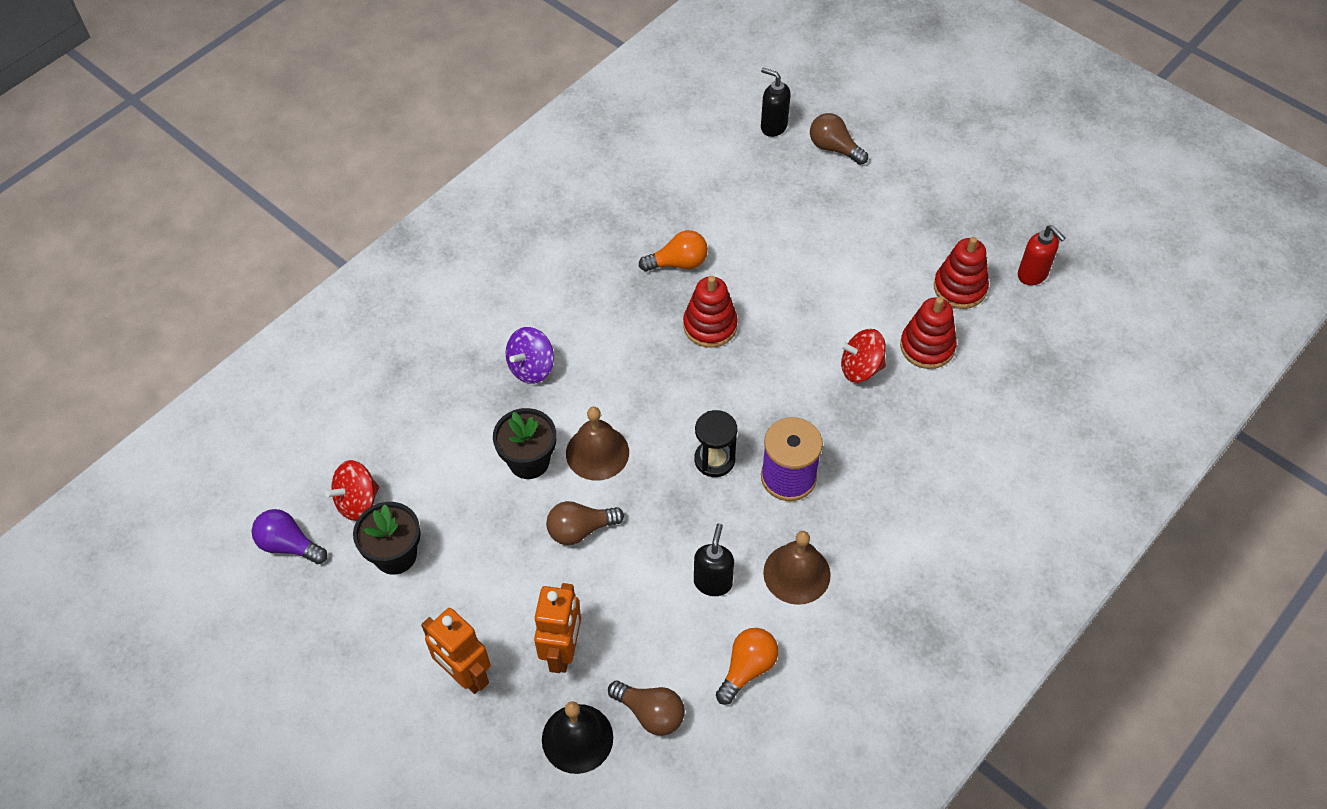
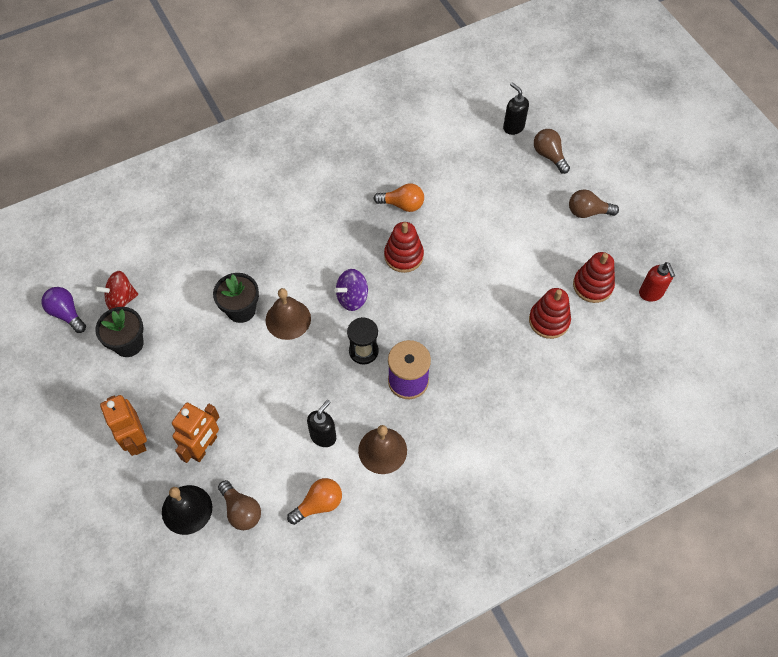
camera: 20 degrees right, 5 degrees up
purple spinning top [506,327,554,384] -> purple spinning top moved to [335,269,368,311]
brown light bulb [546,501,624,545] -> brown light bulb moved to [569,189,619,218]
red spinning top [840,329,886,383] -> none

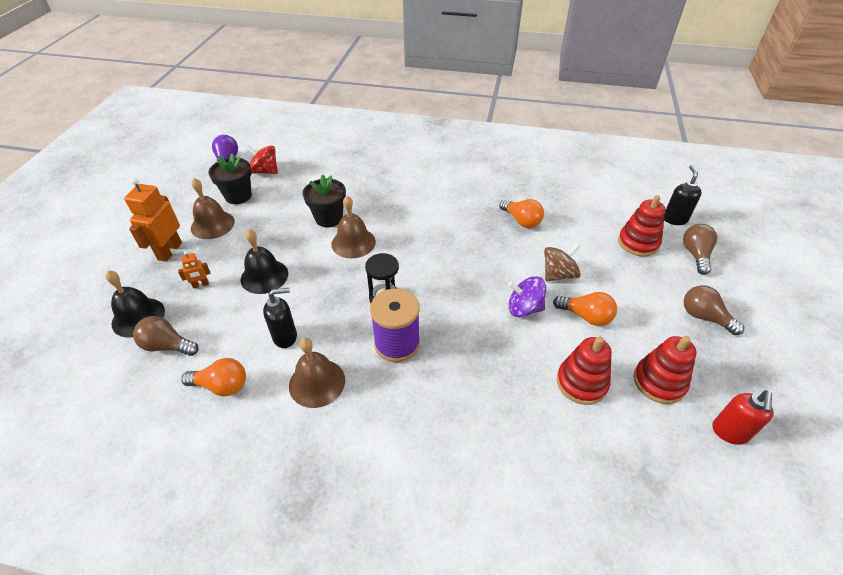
camera: 40 degrees right, 15 degrees down
orange robot [172,403,219,463] -> orange robot [178,251,210,289], size x0.49
brown light bulb [218,480,261,530] -> brown light bulb turned 105 degrees clockwise [133,316,199,356]
purple spinning top [335,269,368,311] -> purple spinning top moved to [508,276,546,317]
red stacking toy [384,222,424,273] -> red stacking toy moved to [618,195,666,257]
none -> brown bell [191,178,235,239]
none -> black bell [241,229,288,294]
none -> brown spinning top [544,243,581,281]
none -> orange light bulb [553,292,617,326]

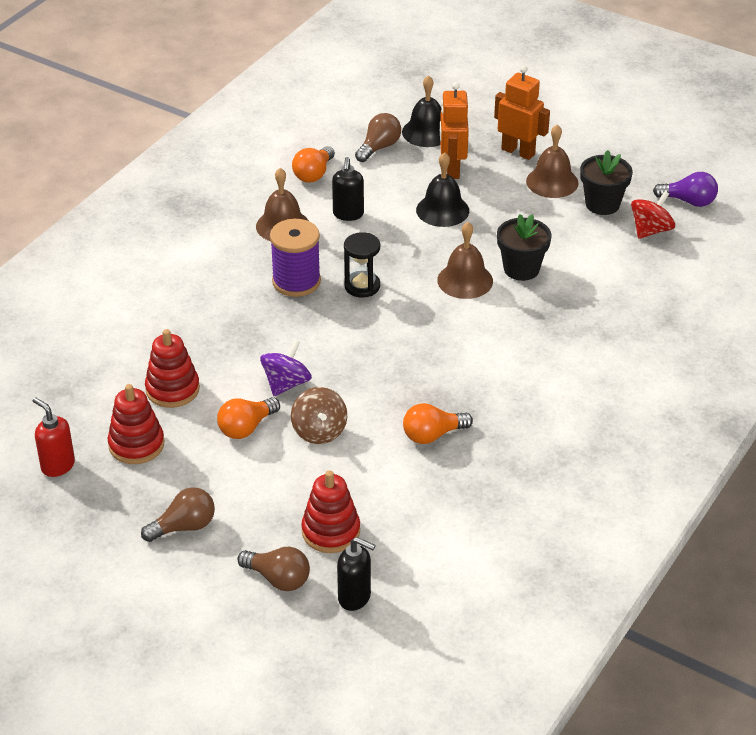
camera: 110 degrees right, 5 degrees down
orange robot [178,251,210,289] -> orange robot [440,82,469,179], size x2.04

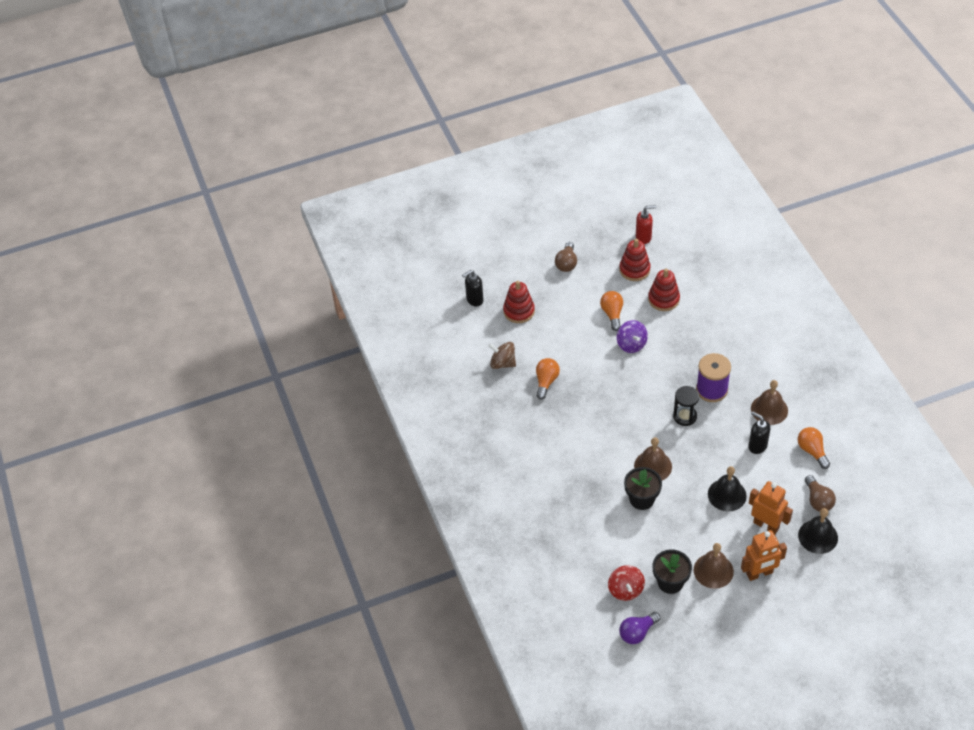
camera: 130 degrees right, 10 degrees up
brown light bulb [237,547,310,591] -> none
brown spinning top [291,387,347,444] -> brown spinning top moved to [489,342,516,369]

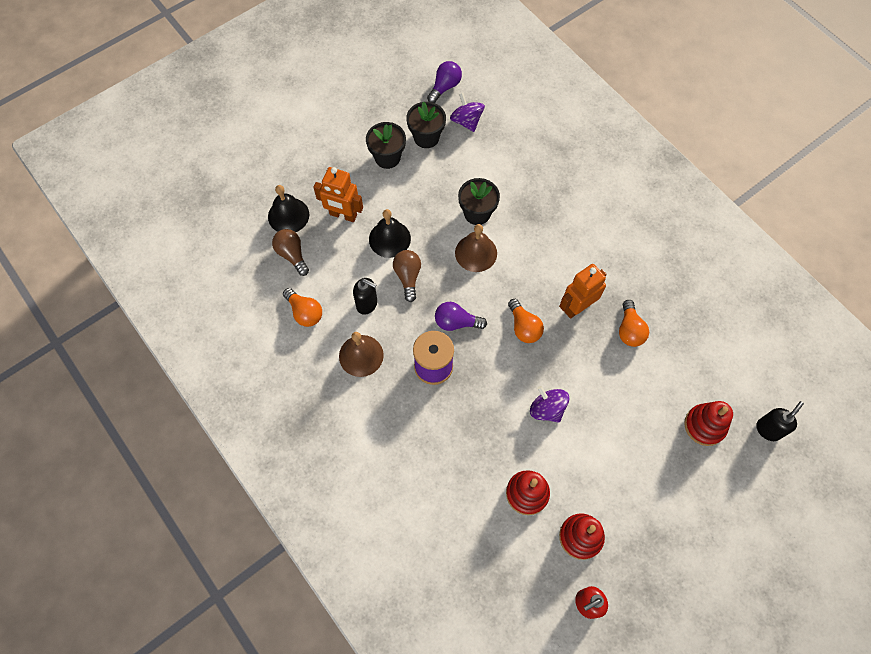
camera: 160 degrees right, 15 degrees up
brown spinning top [489,342,516,369] -> none
brown light bulb [555,242,577,272] -> brown light bulb moved to [393,250,421,302]
orange light bulb [600,291,623,331] -> orange light bulb moved to [508,299,544,343]
red spinning top [608,565,645,601] -> purple spinning top [450,93,485,132]
black hourglass [673,386,699,426] -> purple light bulb [435,302,487,331]
brown bell [694,543,734,589] -> black flower pot [366,122,406,169]
orange robot [741,530,787,581] -> orange robot moved to [559,264,607,319]

